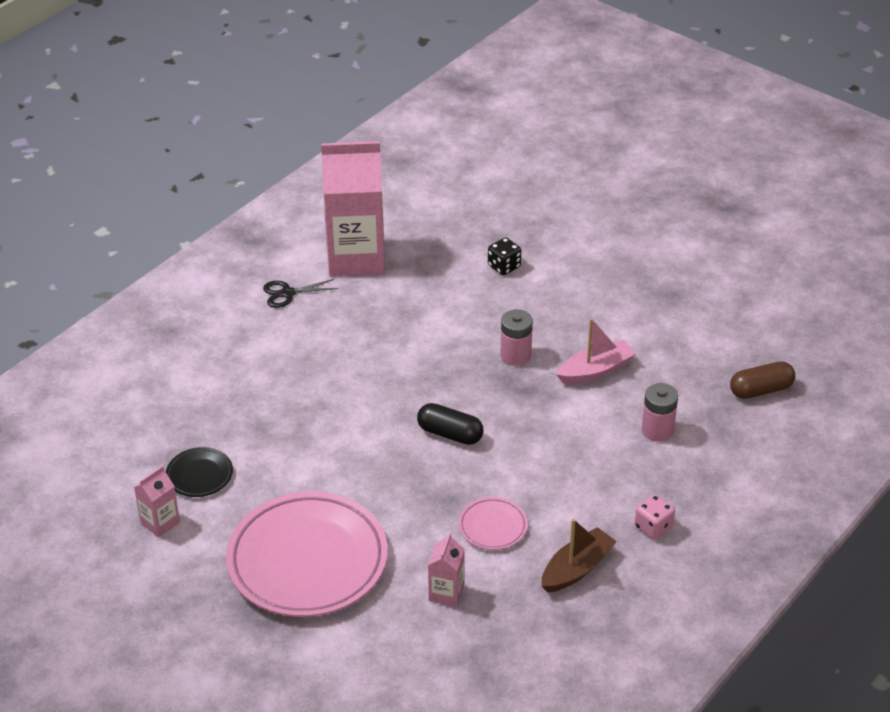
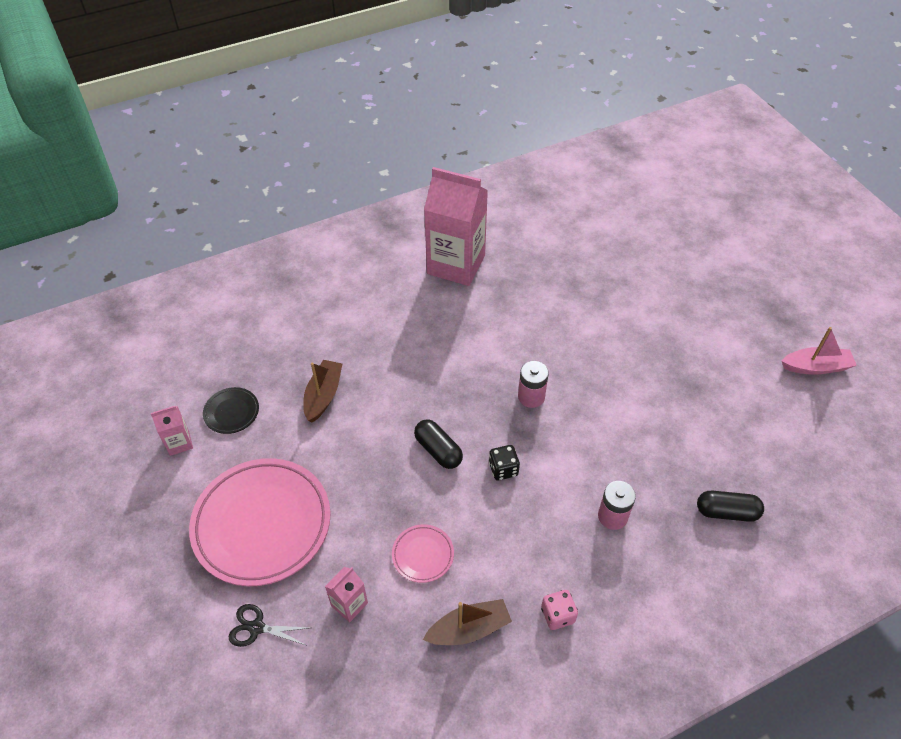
camera: 25 degrees right, 10 degrees up
black scissors [263,279,338,308] -> black scissors moved to [228,604,308,647]
black dice [488,237,521,275] -> black dice moved to [489,445,520,480]
pink boat [556,318,636,384] -> pink boat moved to [782,327,857,375]
brown capsule [730,361,795,399] -> black capsule [697,491,764,522]
none -> brown boat [303,360,342,423]

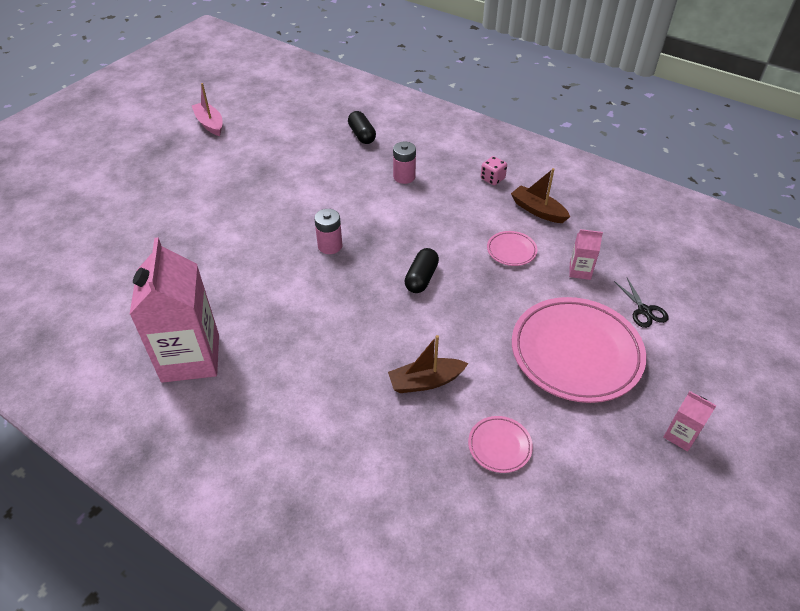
camera: 120 degrees left, 5 degrees down
pink carton [151,406,193,456] -> pink carton moved to [664,391,717,452]
black plate [203,387,259,434] -> pink plate [468,416,533,473]
black dice [489,445,520,480] -> none

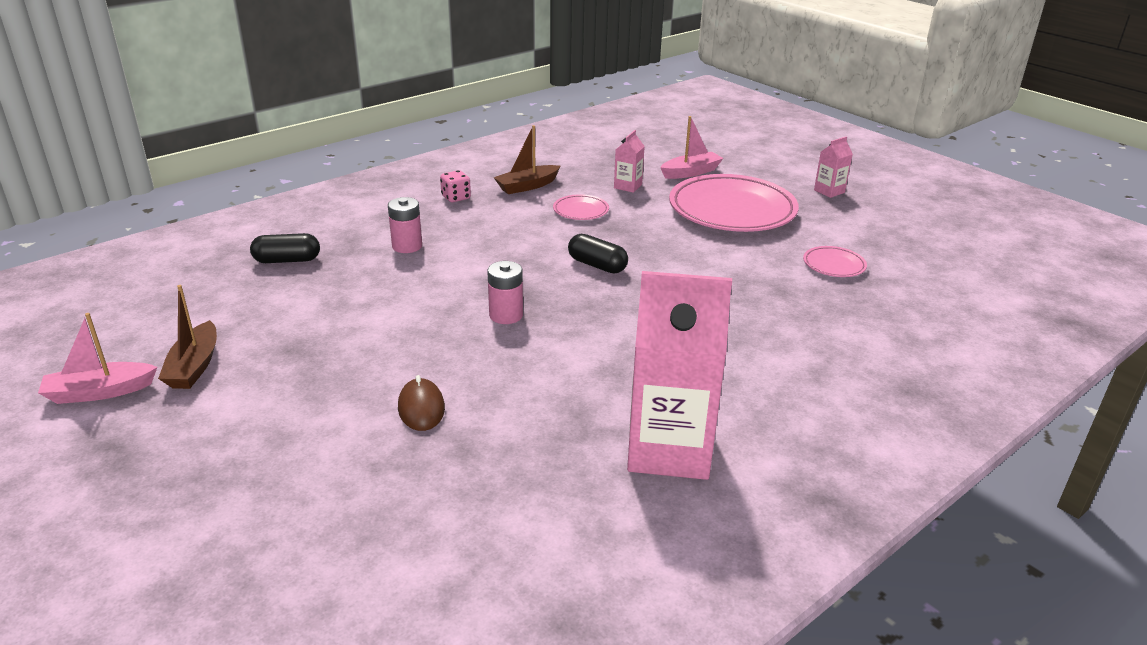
camera: 75 degrees left, 15 degrees down
brown boat [388,335,469,393] -> brown boat moved to [158,285,217,389]
black scissors [614,278,669,328] -> pink boat [660,116,723,179]
none -> brown mouse [398,375,445,431]

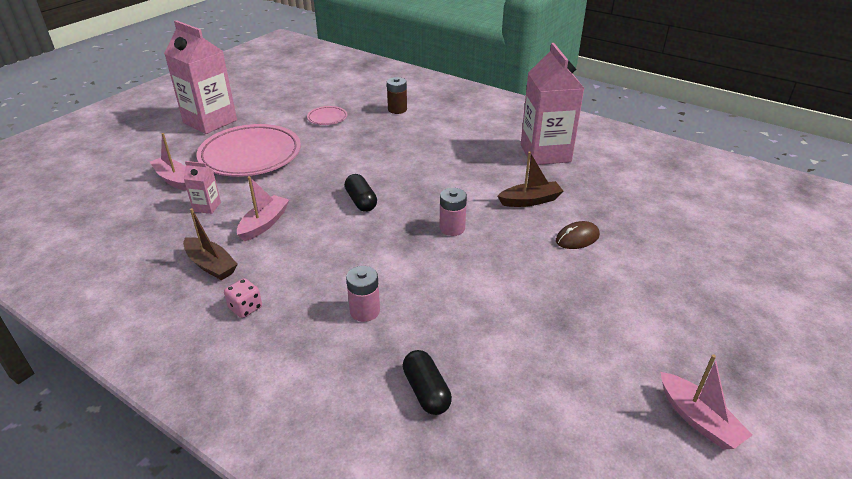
camera: 105 degrees left, 5 degrees up
brown boat [158,285,217,389] -> brown boat moved to [498,152,563,207]
pink plate [553,194,609,220] -> pink boat [237,176,289,241]
black capsule [568,234,628,273] -> black capsule turned 45 degrees counterclockwise [345,174,377,212]
pink carton [814,136,853,198] -> pink carton [164,20,237,134], size x2.29
none -> brown battery [387,77,407,114]

